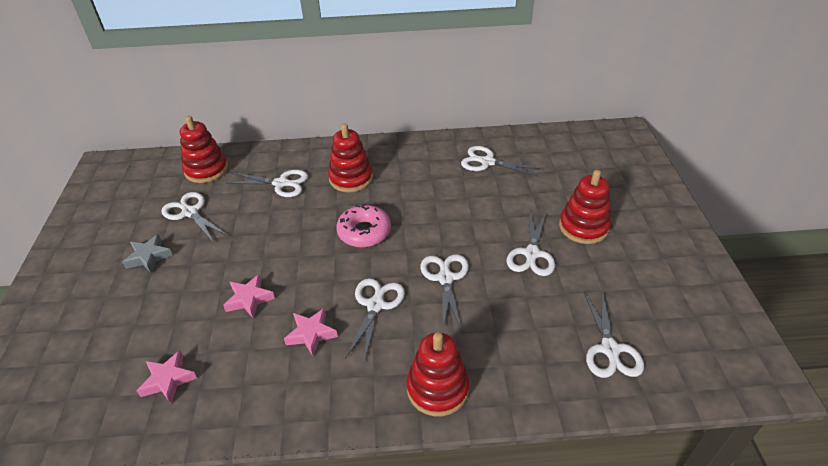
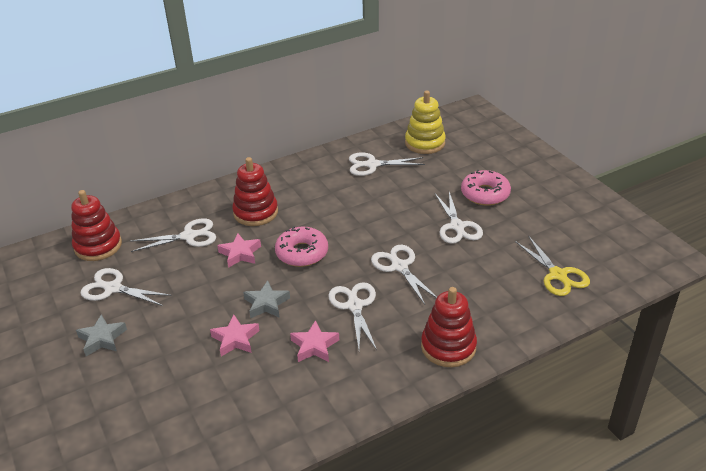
camera: 25 degrees left, 5 degrees down
pink star [137,350,197,404] -> pink star moved to [217,233,261,268]
red stacking toy [559,170,611,244] -> pink donut [461,170,511,206]
white scissors [584,291,644,378] -> yellow scissors [515,235,590,296]
none -> grey star [243,281,290,318]
none -> yellow stacking toy [405,91,446,154]

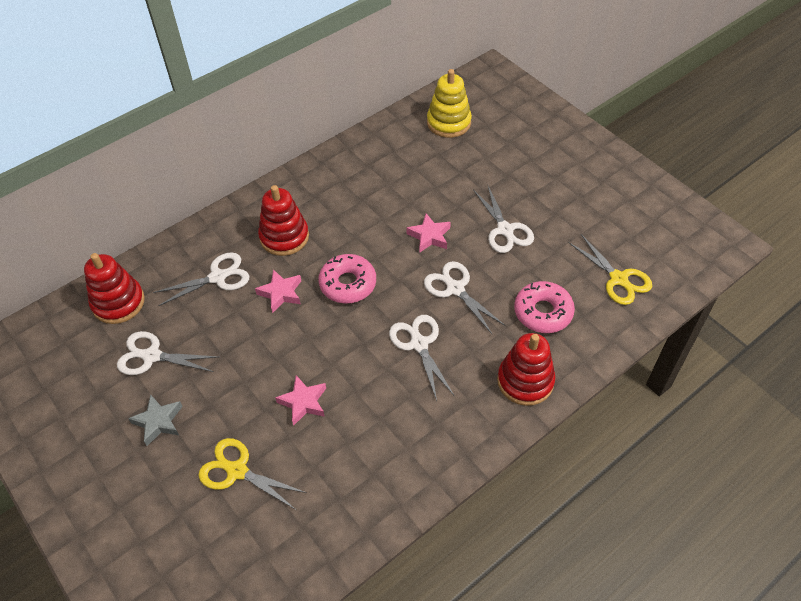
camera: 10 degrees left, 15 degrees up
grey star [243,281,290,318] -> none
pink star [290,320,339,362] -> pink star moved to [407,214,451,253]
white scissors [349,152,425,176] -> none
pink donut [461,170,511,206] -> pink donut moved to [514,281,575,333]
none -> yellow scissors [198,438,307,510]

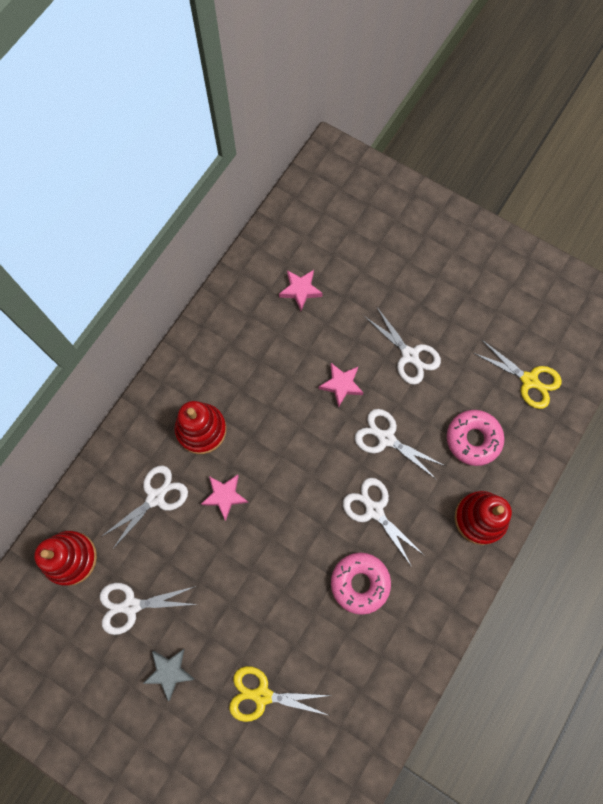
camera: 20 degrees left, 20 degrees up
pink star [275,375,326,426] -> pink star moved to [279,270,323,311]
pink donut [318,254,376,304] -> pink donut moved to [331,552,391,615]
yellow stacking toy [427,69,472,138] -> none

